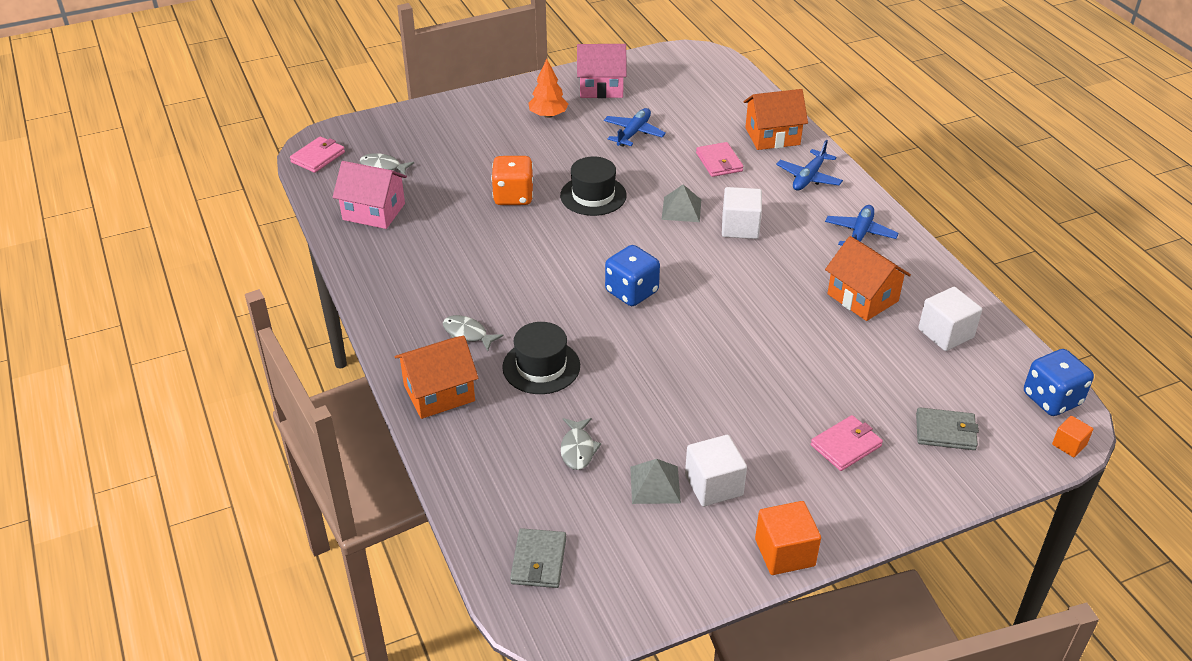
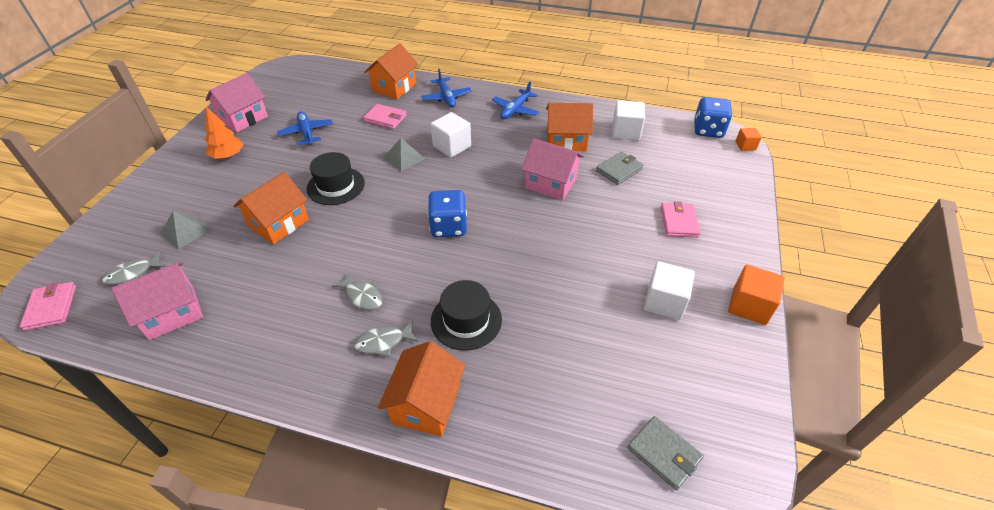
camera: 50 degrees left, 5 degrees up
orange dice [491,156,533,205] -> orange house [234,172,309,244]
grey fish [561,418,601,470] -> grey fish moved to [332,272,382,310]
grey pyramid [630,459,681,504] -> grey pyramid moved to [160,211,210,250]
blue plane [825,205,899,246] -> blue plane turned 120 degrees counterclockwise [492,82,539,119]
grey wallet [916,407,979,450] -> grey wallet moved to [596,151,644,185]
none -> pink house [522,138,584,200]

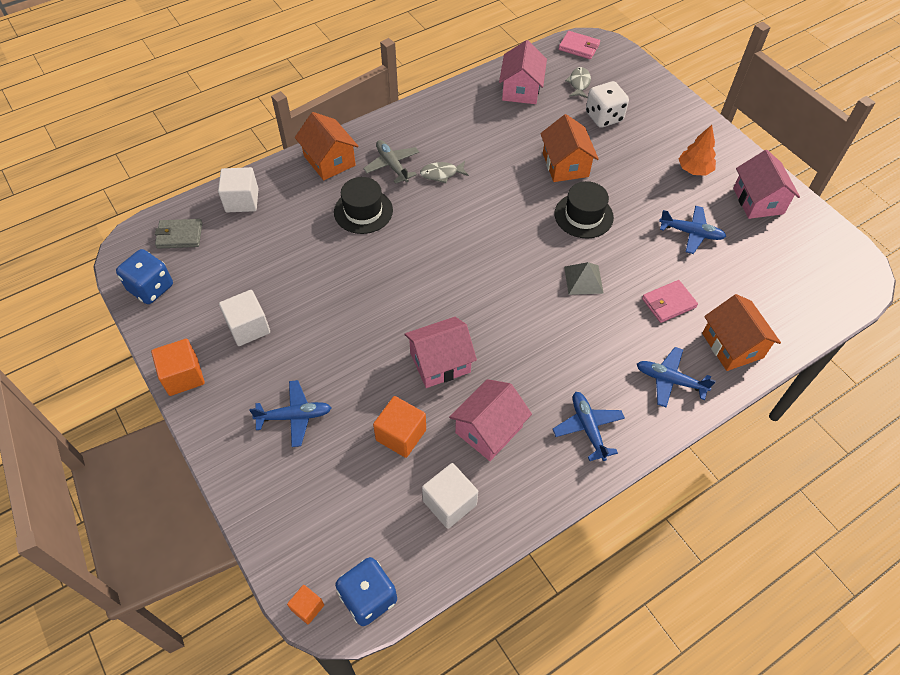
camera: 130 degrees right, 10 degrees up
grey pyramid [160,211,210,250] -> white dice [586,81,629,128]
grey fish [354,321,418,357] -> grey plane [363,140,419,184]
blue dice [428,190,467,237] -> blue dice moved to [116,249,173,304]
white cube [431,112,471,158] -> white cube moved to [218,167,258,212]
orange house [546,103,593,151] -> pink house [449,379,532,461]
grey wallet [596,151,644,185] -> orange cube [373,396,426,458]
pink wallet [661,201,701,238] -> blue plane [249,380,331,447]

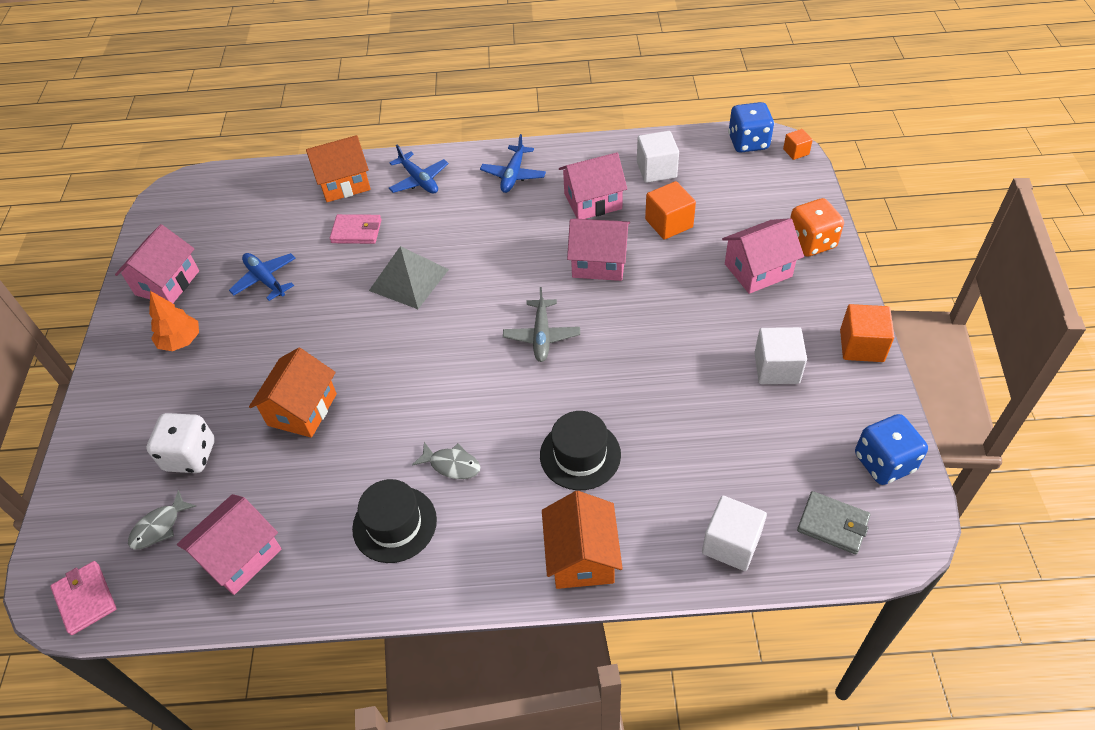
camera: 145 degrees left, 5 degrees down
blue plane [249,380,331,447] -> pink house [722,218,804,294]
grey plane [363,140,419,184] -> grey plane moved to [503,287,580,362]
black hat [555,181,614,238] -> black hat moved to [352,479,437,563]
grey pyramid [564,262,604,295] -> grey pyramid [369,246,449,309], size x1.51
orange house [702,294,781,371] -> orange house turned 60 degrees clockwise [306,135,371,202]
none -> orange dice [790,198,844,257]

